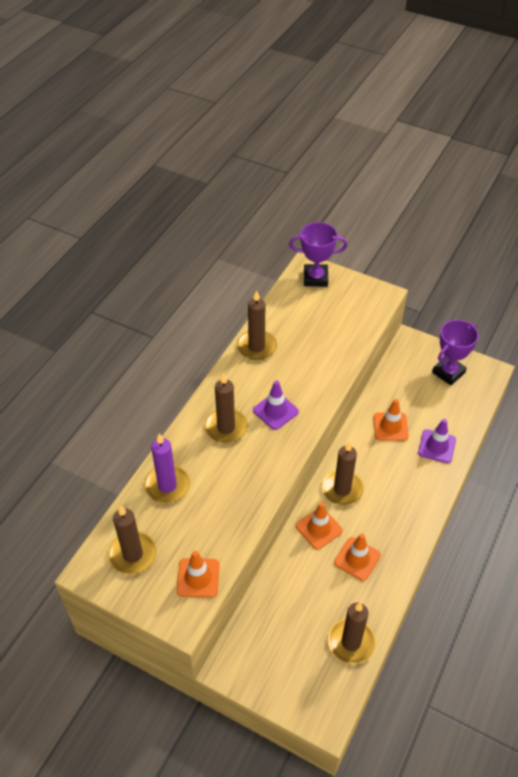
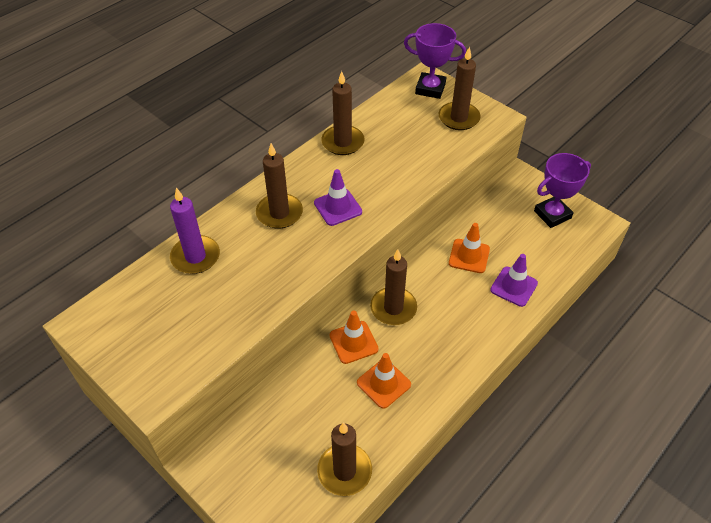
camera: 15 degrees right, 0 degrees up
brown candle [108,505,157,574] -> brown candle moved to [438,46,481,130]
orange traffic cone [177,551,220,598] -> none

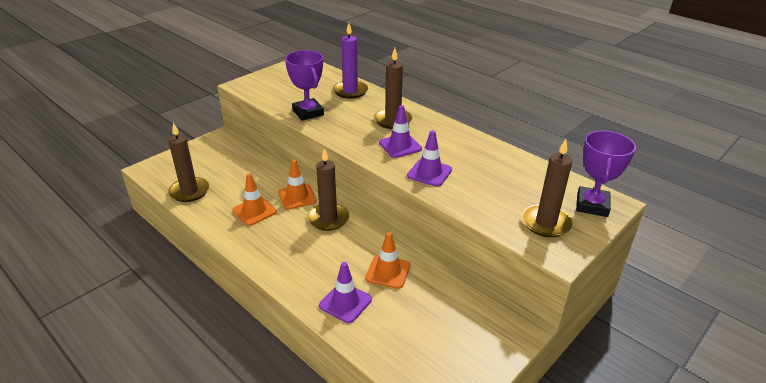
camera: 90 degrees right, 15 degrees down
brown candle [321,71,364,155] -> none
purple trophy [534,153,591,228] -> purple trophy moved to [285,50,324,121]
none -> purple traffic cone [407,130,452,187]

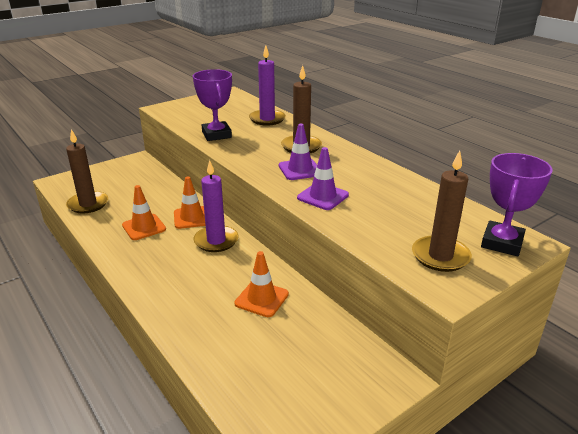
camera: 10 degrees right, 5 degrees down
brown candle [307,148,349,231] -> purple candle [194,160,239,252]
purple traffic cone [319,262,372,323] -> none

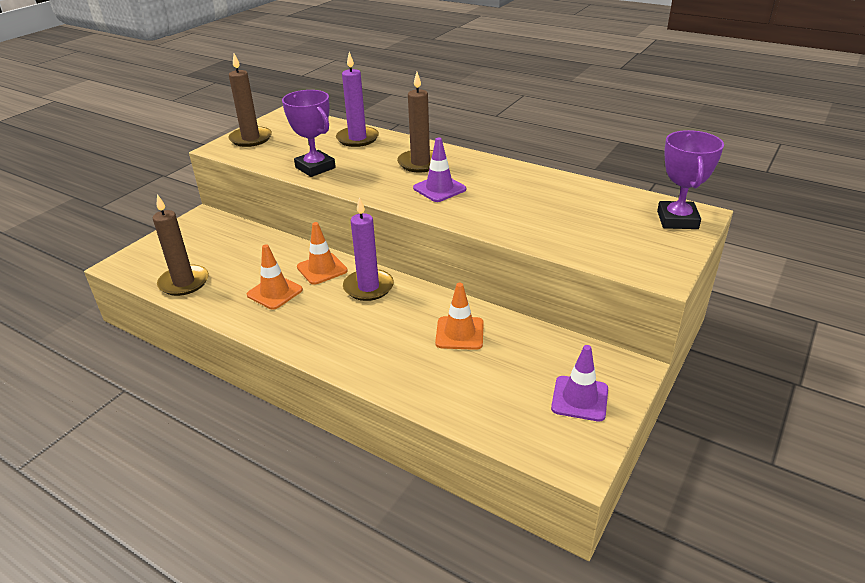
camera: 20 degrees left, 5 degrees up
purple traffic cone [297,147,349,210] -> purple traffic cone moved to [551,345,608,421]
brown candle [412,150,472,272] -> brown candle moved to [229,54,272,147]

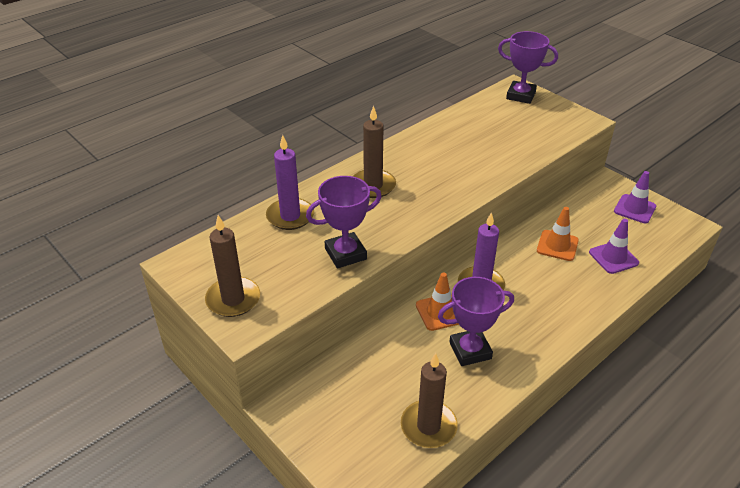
camera: 75 degrees left, 5 degrees up
orange traffic cone [247,244,303,310] -> purple trophy [438,277,514,366]
purple traffic cone [413,138,466,202] -> purple traffic cone moved to [589,219,639,274]

